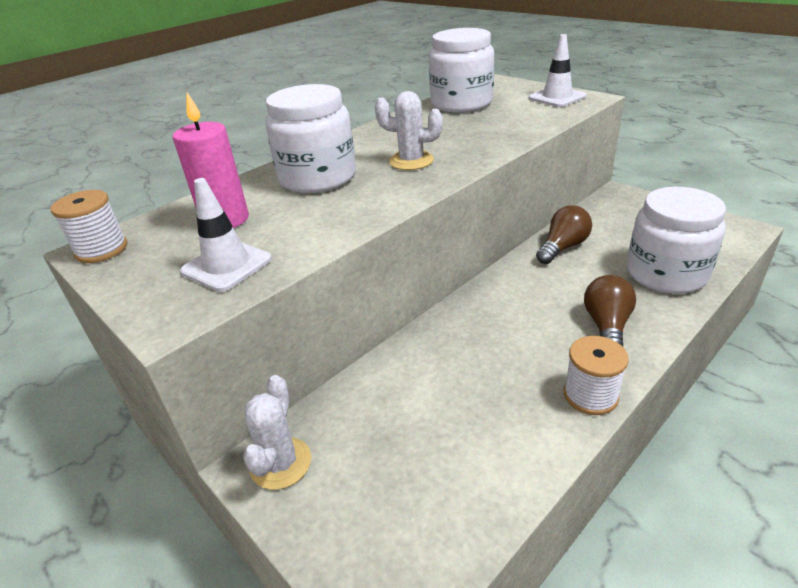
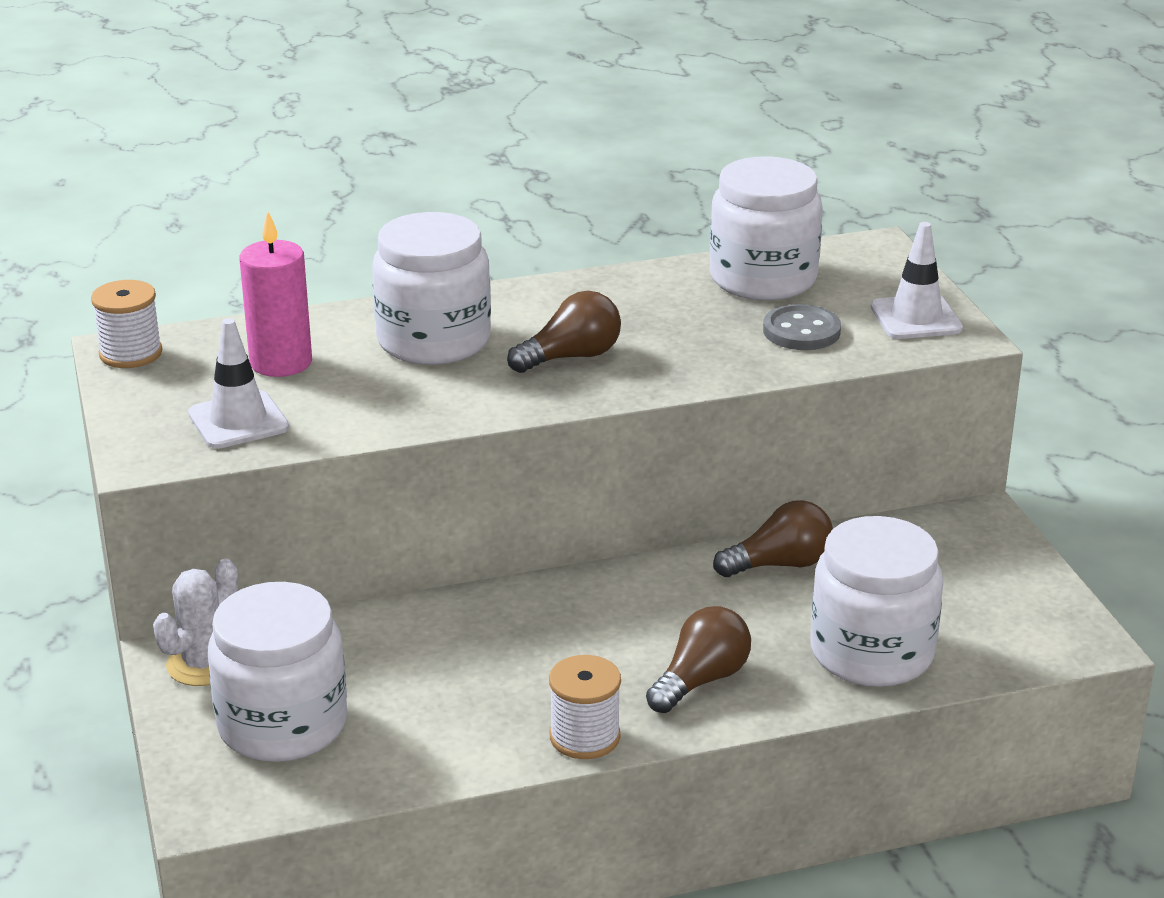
camera: 25 degrees right, 5 degrees down
white cactus [375,91,443,170] -> brown light bulb [507,291,621,373]
none -> white jar [208,582,347,762]
none -> grey button [763,304,841,350]

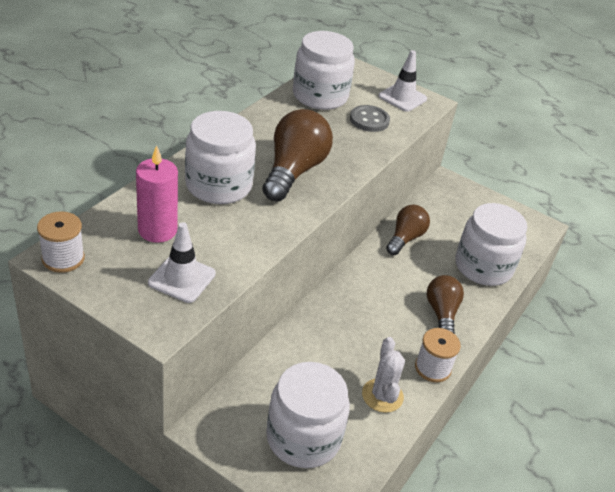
camera: 45 degrees left, 10 degrees up
white cactus [153,558,238,686] -> white cactus moved to [362,337,405,413]
brown light bulb [507,291,621,373] -> brown light bulb [262,109,333,201], size x1.59

